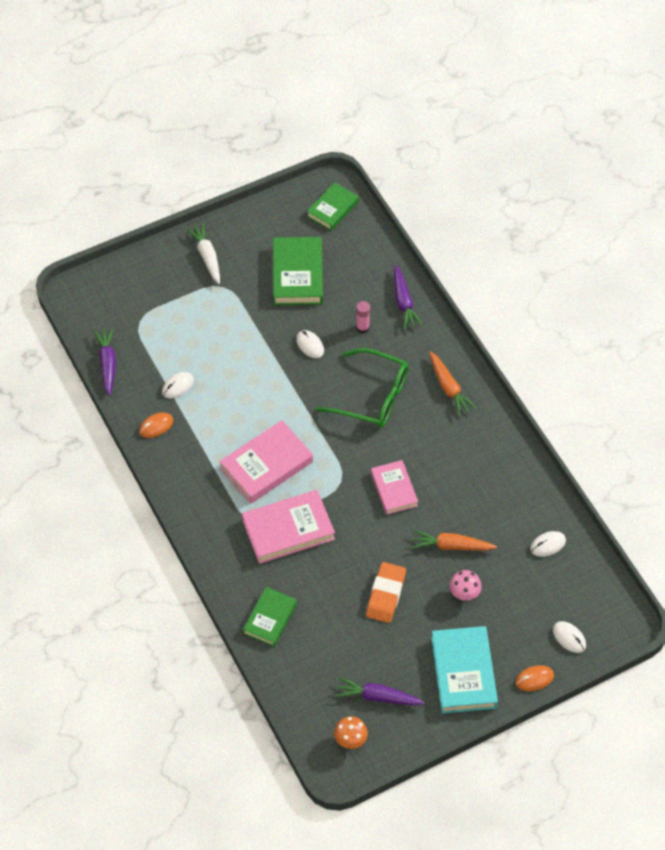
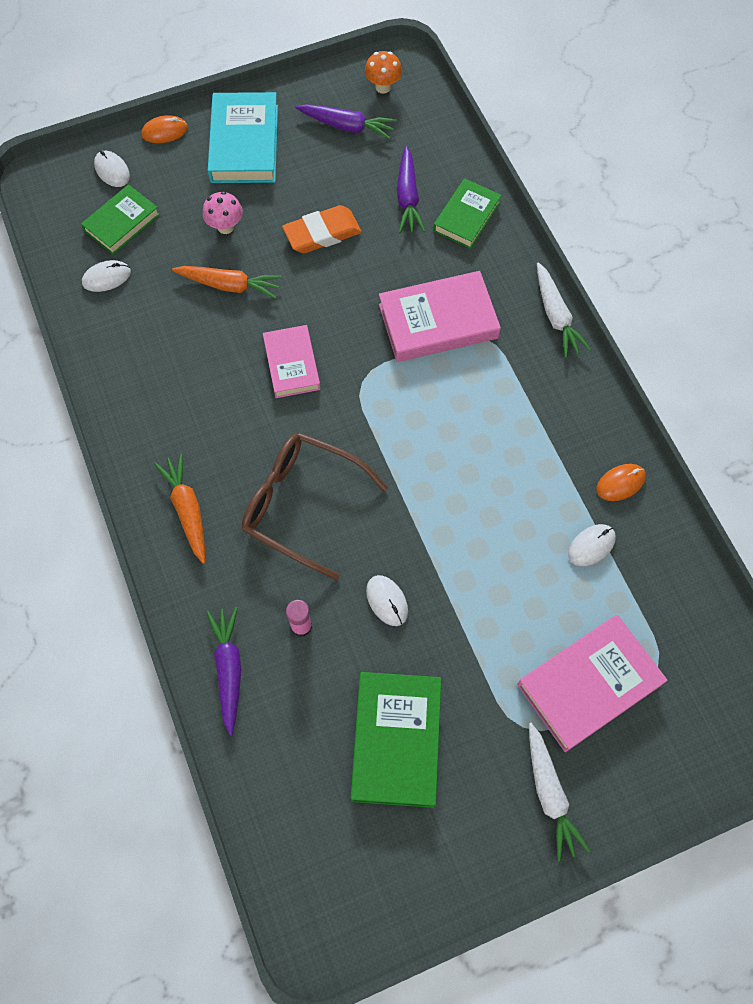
camera: 175 degrees left, 10 degrees up
purple carrot [94,328,116,396] -> purple carrot moved to [397,146,425,233]
pink book [219,420,313,503] -> pink book moved to [517,615,668,752]
green book [307,182,359,231] -> green book moved to [81,184,160,254]
green glasses [316,348,408,428] -> brown glasses [242,433,388,580]
orange eraser [366,562,406,623] -> orange eraser turned 45 degrees clockwise [282,205,362,253]
none -> white carrot [537,262,591,358]

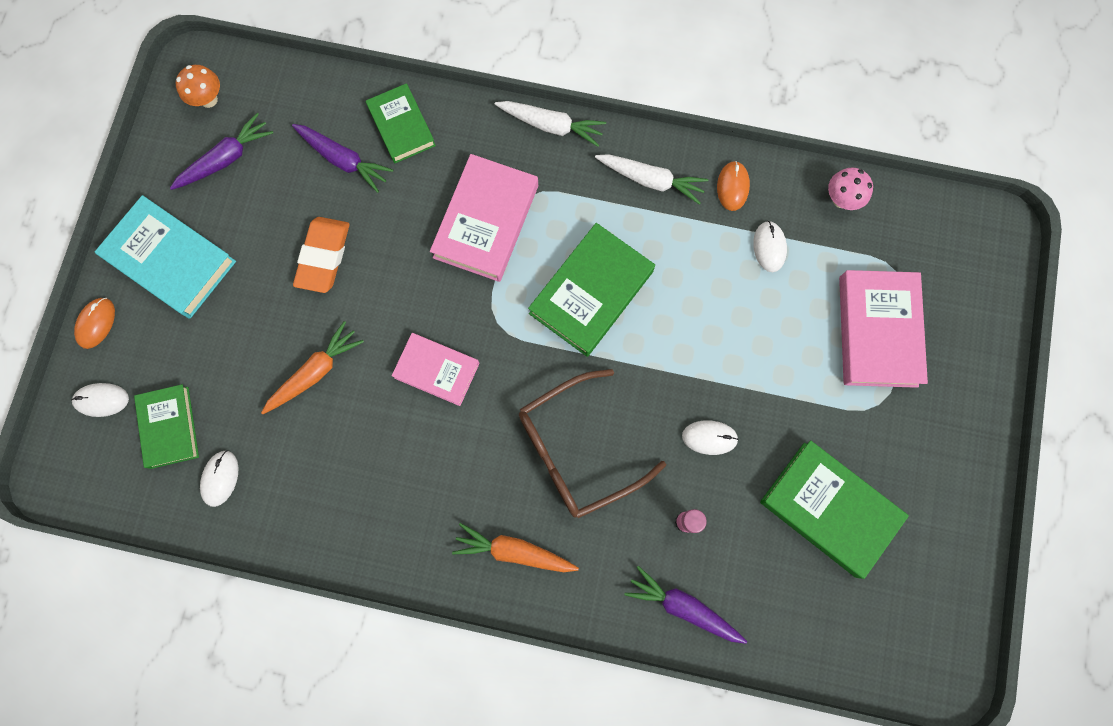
camera: 55 degrees left, 10 degrees up
pink mushroom [203,191,243,234] -> pink mushroom moved to [828,167,873,210]
white carrot [529,723,590,861] -> white carrot moved to [595,154,708,205]
none -> green book [528,223,655,357]

